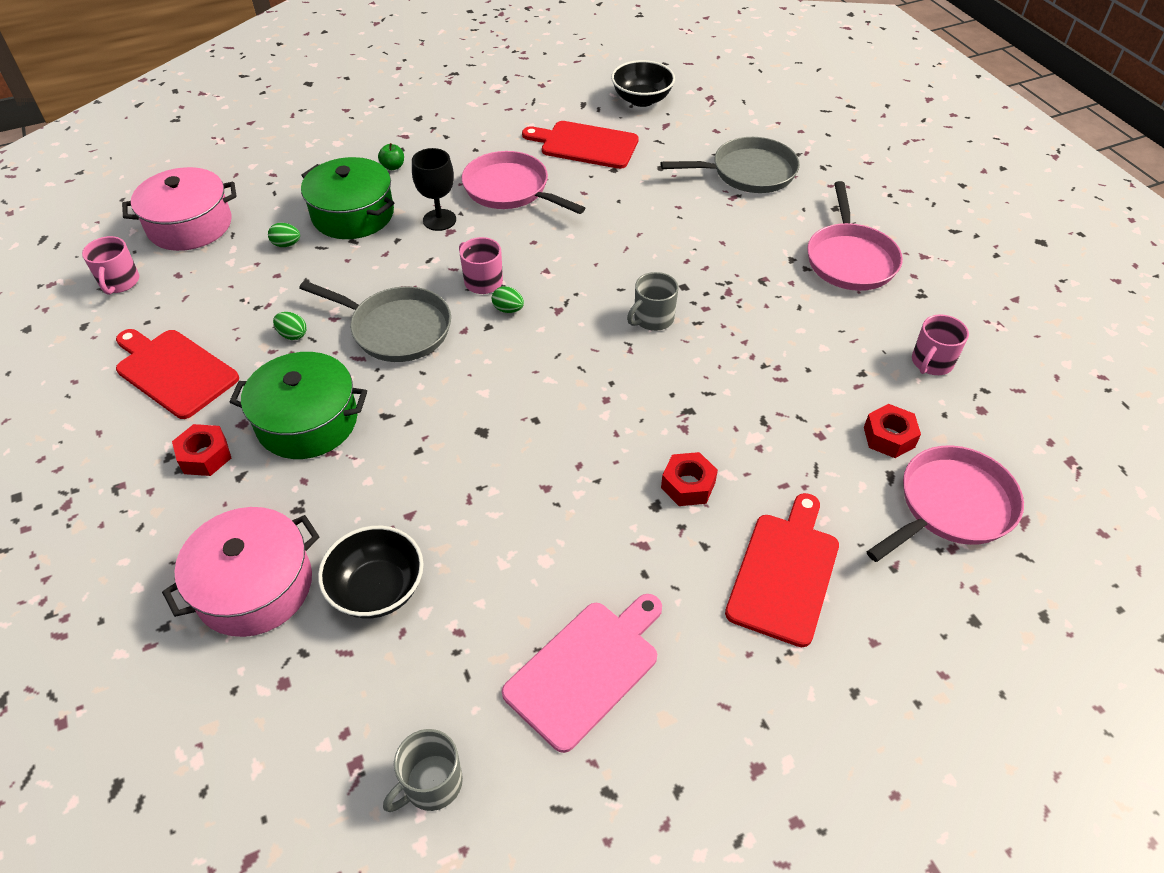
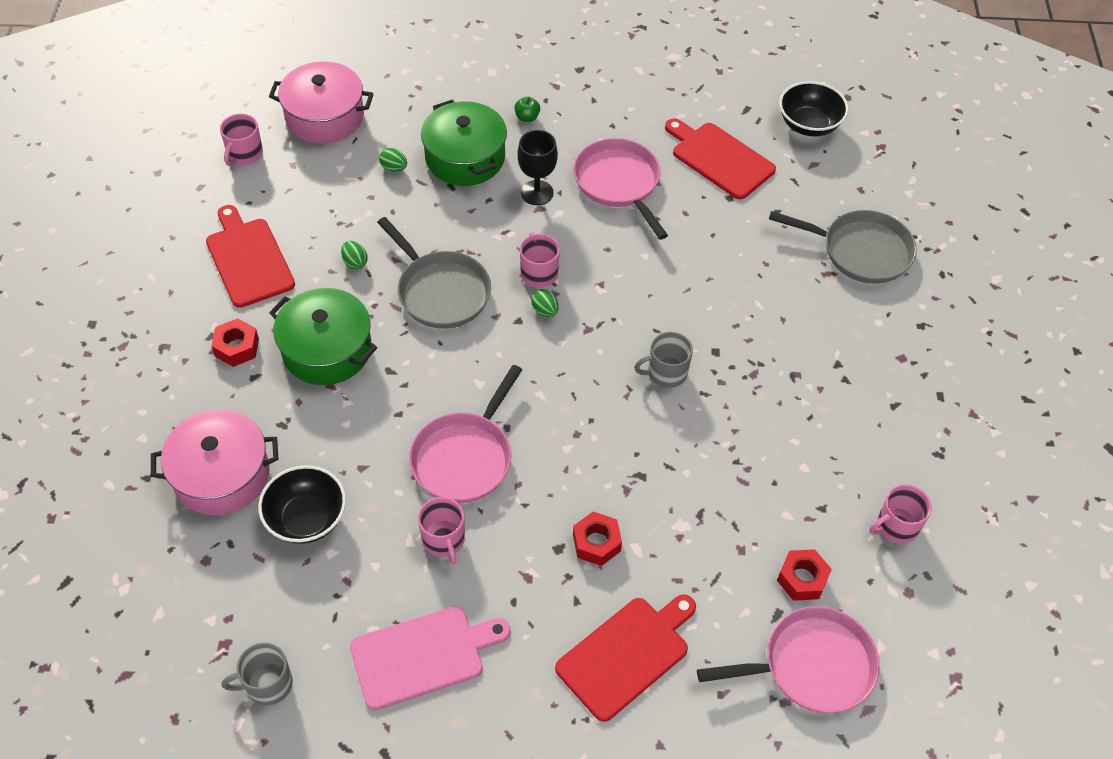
camera: 25 degrees right, 5 degrees up
pink pan [807,181,903,291] -> pink pan moved to [409,365,522,503]
none -> pink mug [418,497,465,564]

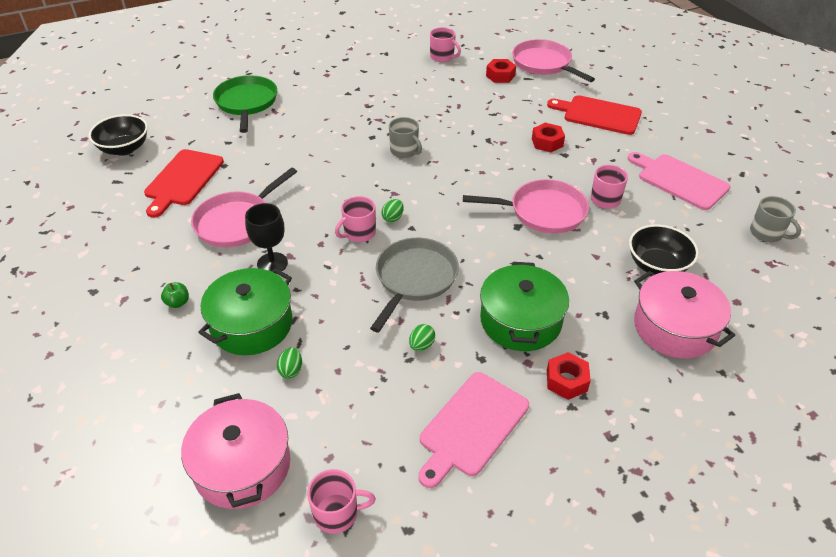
camera: 115 degrees left, 10 degrees down
red cutting board [206,205,295,308] -> pink cutting board [418,372,529,488]
grey pan [769,210,917,284] -> green pan [213,75,277,133]

